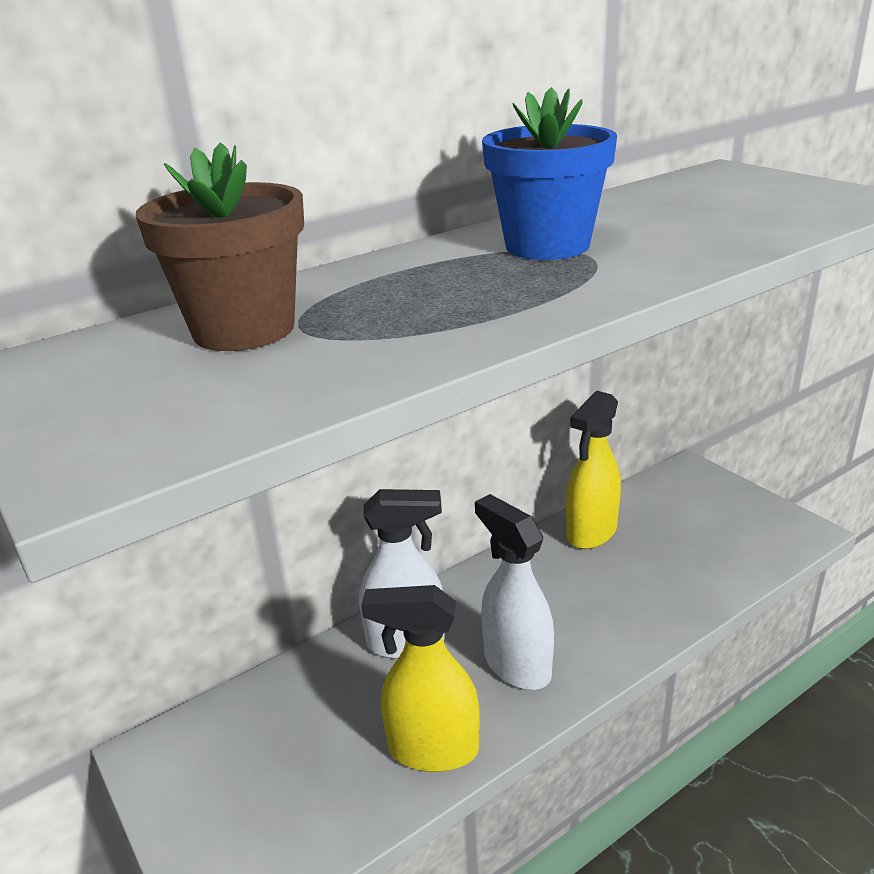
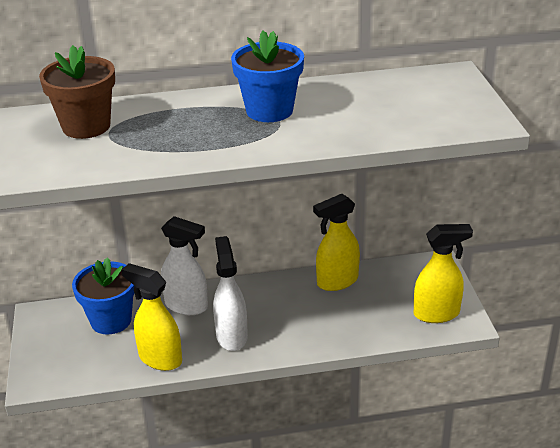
camera: 25 degrees right, 5 degrees up
none -> blue flower pot [72,257,134,334]
none -> yellow spray bottle [414,224,473,323]

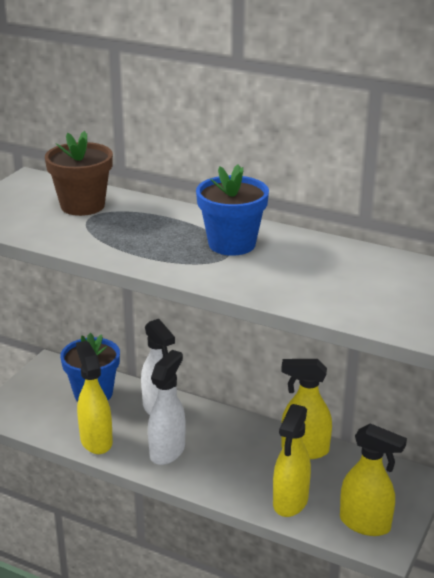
camera: 35 degrees right, 5 degrees down
none -> yellow spray bottle [273,404,311,517]

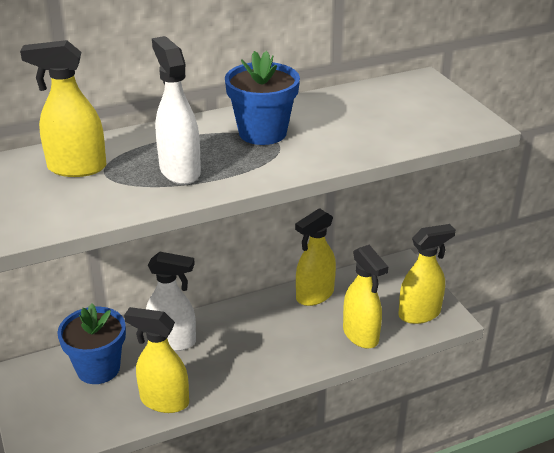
camera: 50 degrees left, 5 degrees up
brown flower pot [45,131,113,216] -> yellow spray bottle [20,40,106,177]
white spray bottle [148,350,186,465] -> white spray bottle moved to [152,36,201,185]

